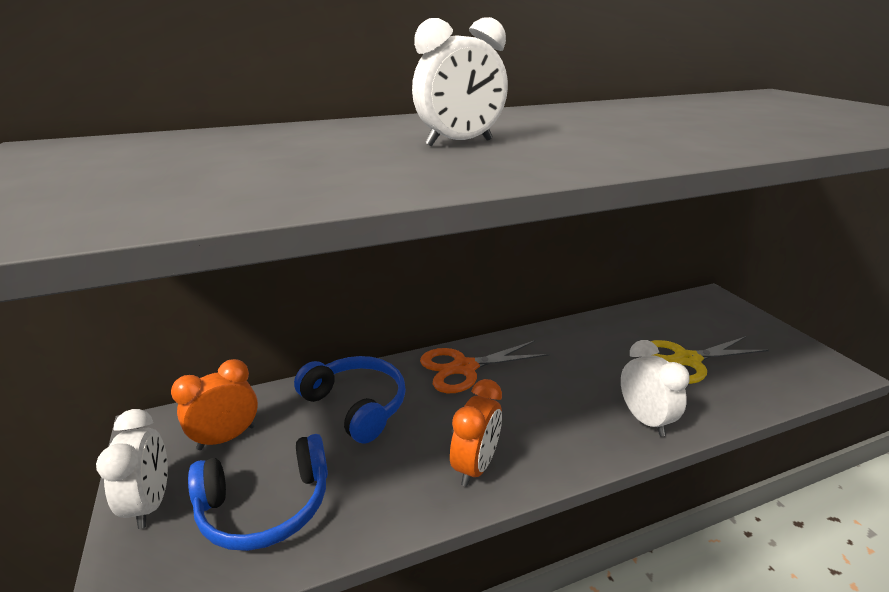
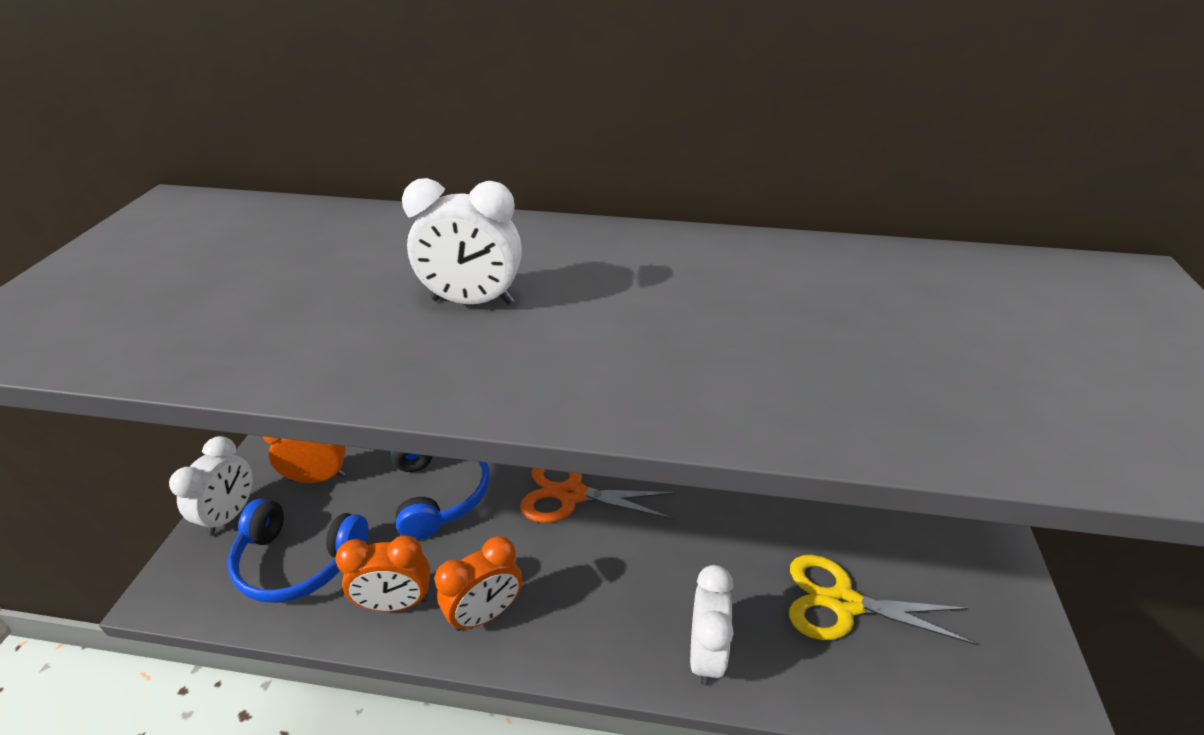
camera: 30 degrees right, 10 degrees up
none -> orange clock [335,535,430,612]

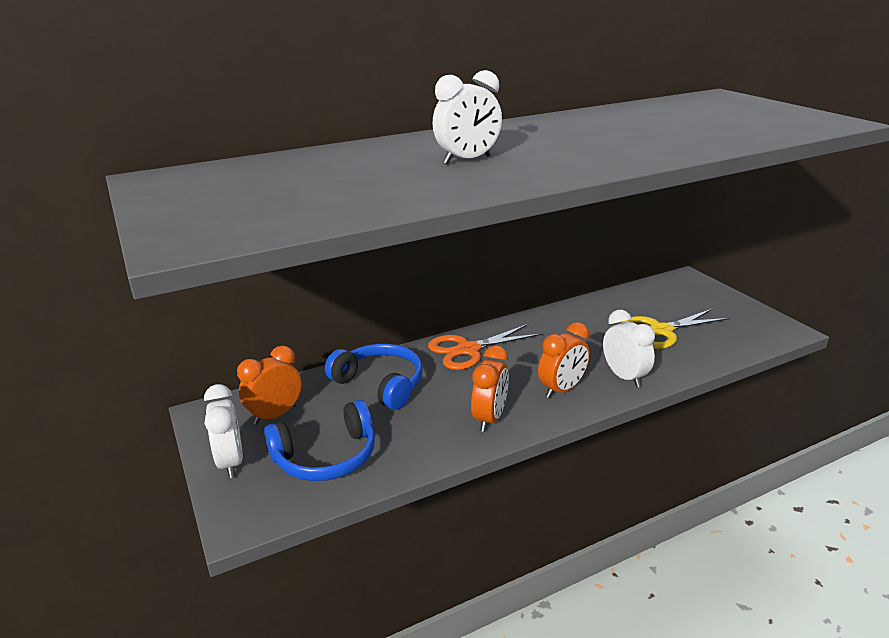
camera: 35 degrees left, 10 degrees down
orange clock [335,535,430,612] -> orange clock moved to [538,322,590,398]

